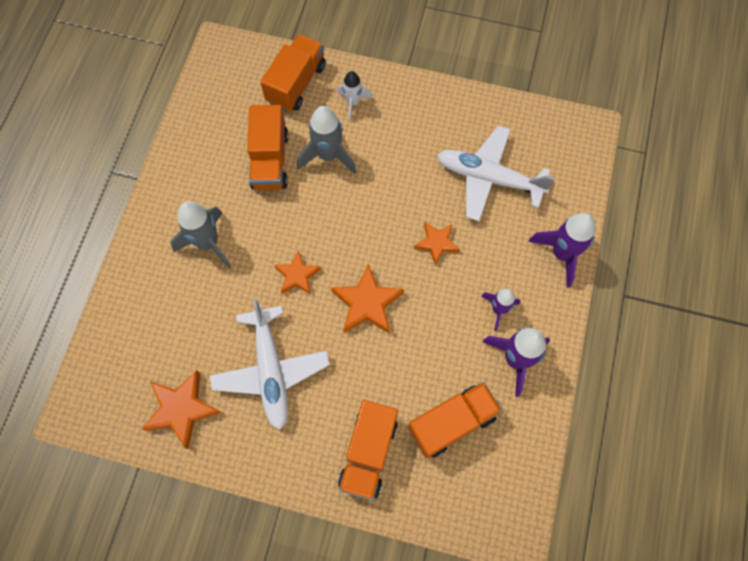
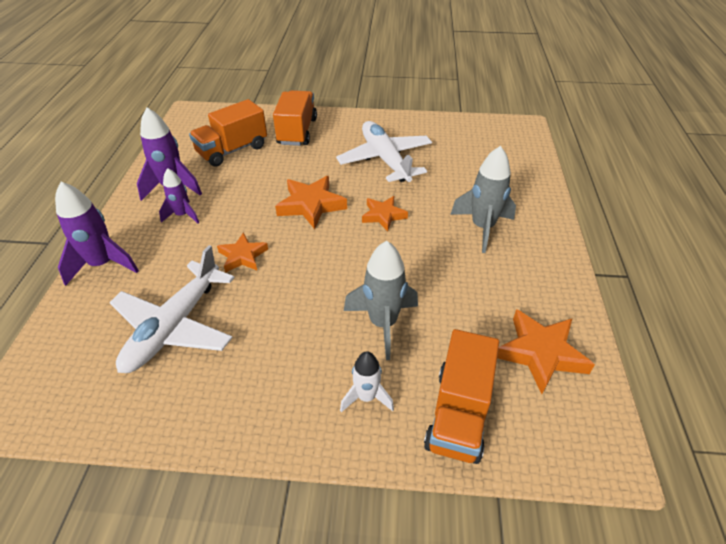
camera: 170 degrees right, 25 degrees down
orange star [142,370,222,449] -> orange star moved to [497,309,595,394]
orange truck [247,105,289,190] -> none
white plane [437,126,555,221] -> white plane turned 105 degrees clockwise [109,245,235,373]

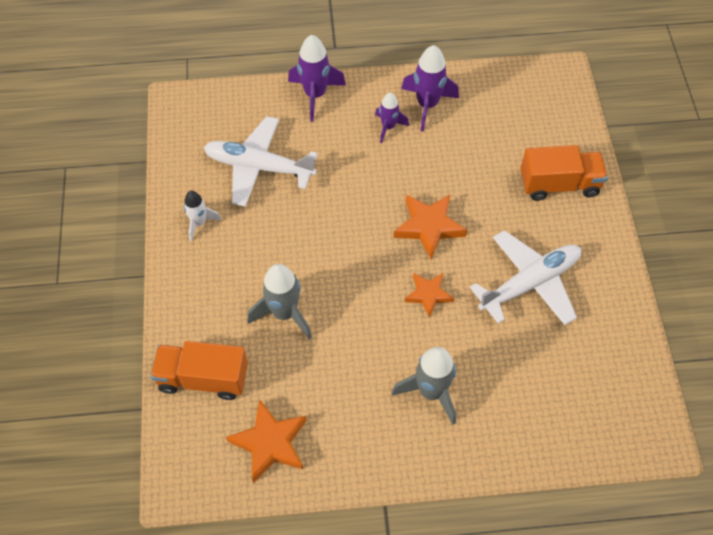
camera: 80 degrees right, 15 degrees up
orange truck [189,99,267,167] -> none
orange star [217,232,268,273] -> none
white rocket [340,351,394,412] -> white rocket moved to [184,191,222,241]

